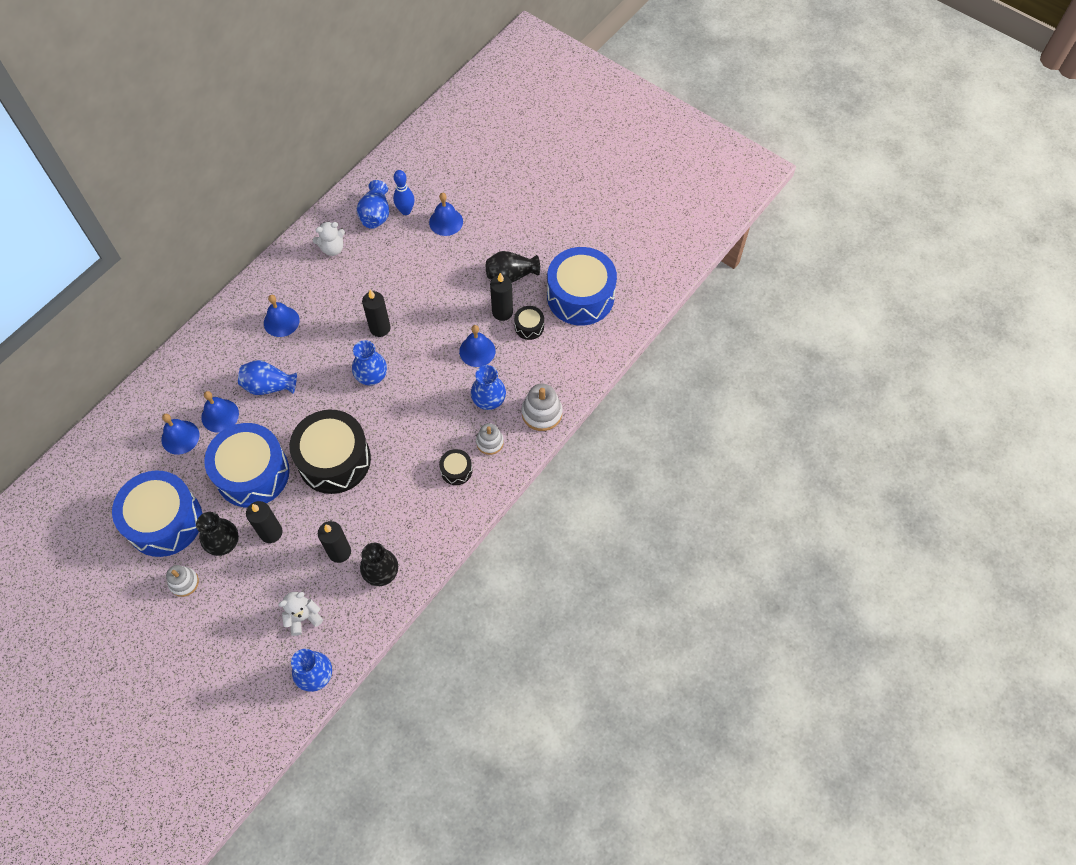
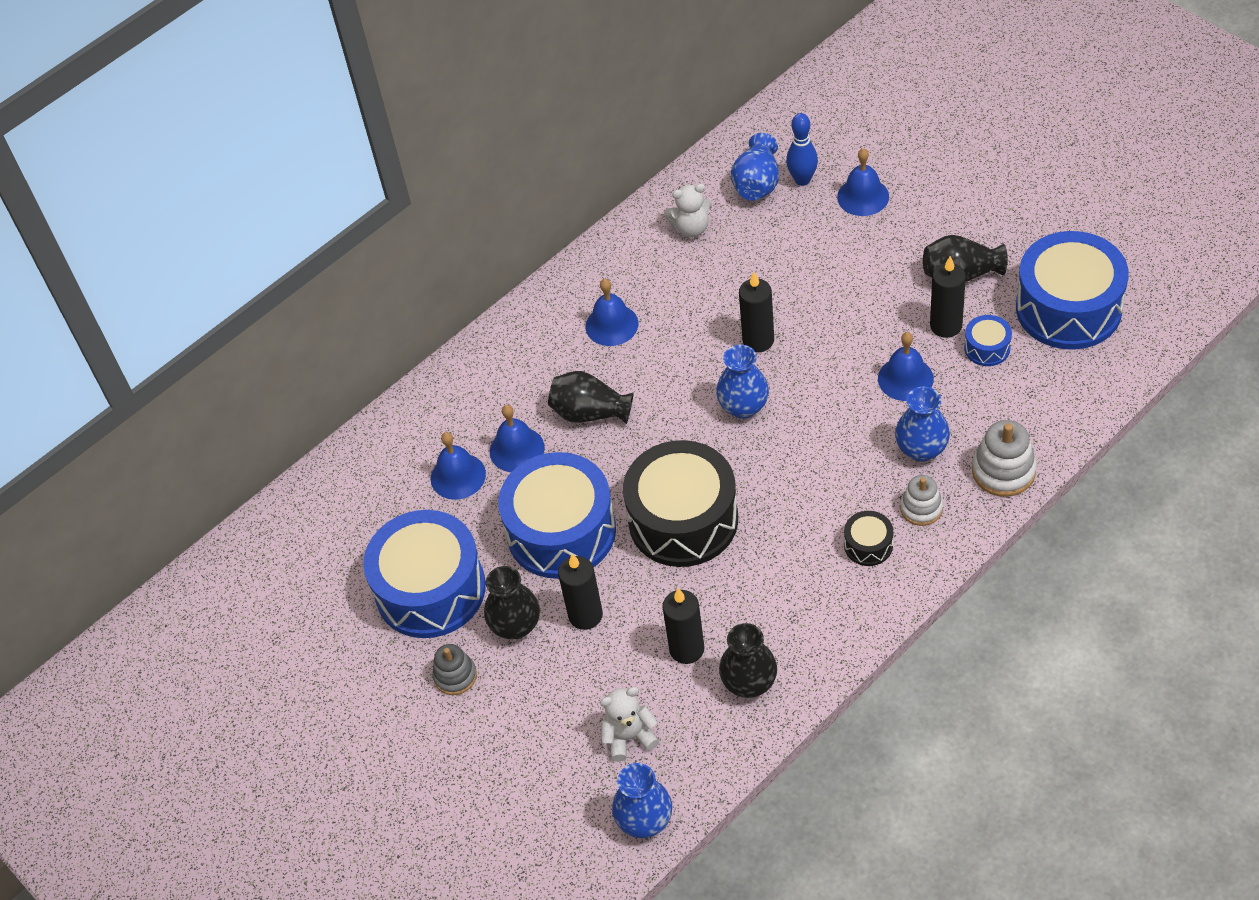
camera: 15 degrees right, 10 degrees down
white stacking toy [166,565,199,597] -> grey stacking toy [432,644,477,695]
blue vase [238,360,297,395] -> black vase [548,371,634,424]
black drum [514,306,544,340] -> blue drum [964,315,1012,366]

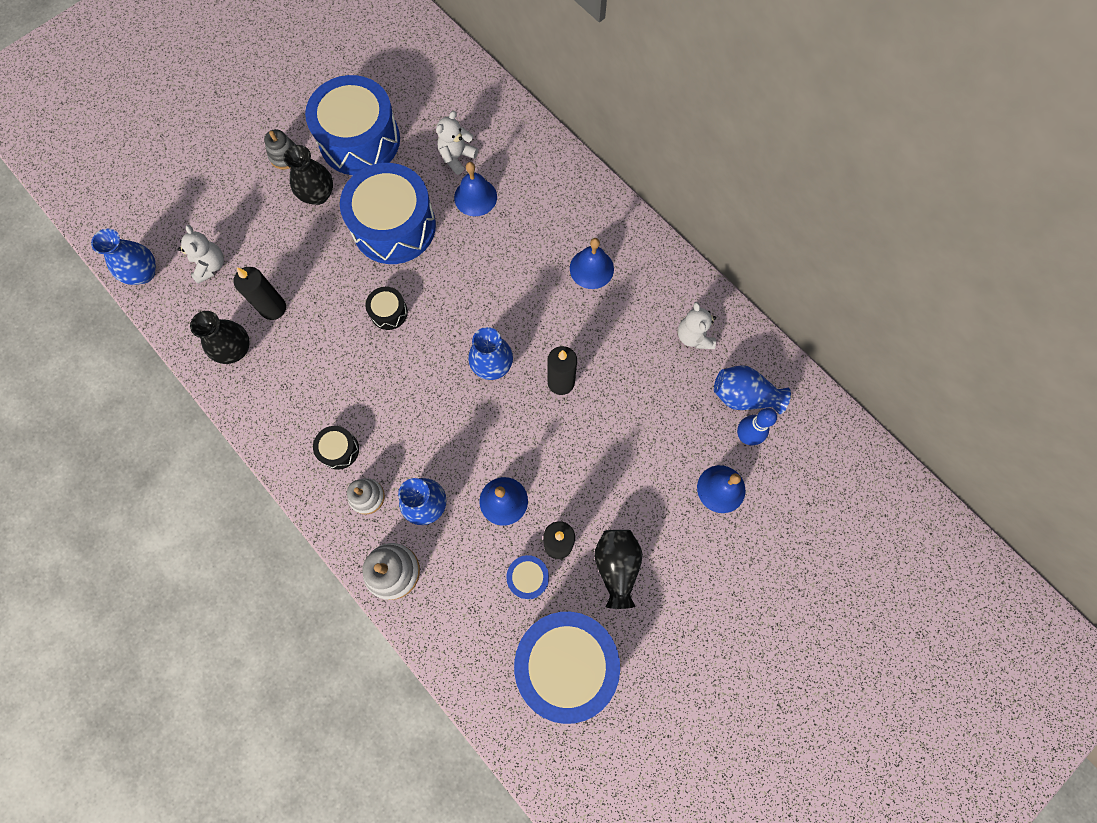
camera: 85 degrees right, 20 degrees up
blue bell [431,432,486,500] -> white teddy bear [436,111,478,175]
black vase [548,371,634,424] -> none
black candle [558,554,603,630] -> none
black drum [623,440,738,567] -> black drum [365,287,408,330], size x0.43

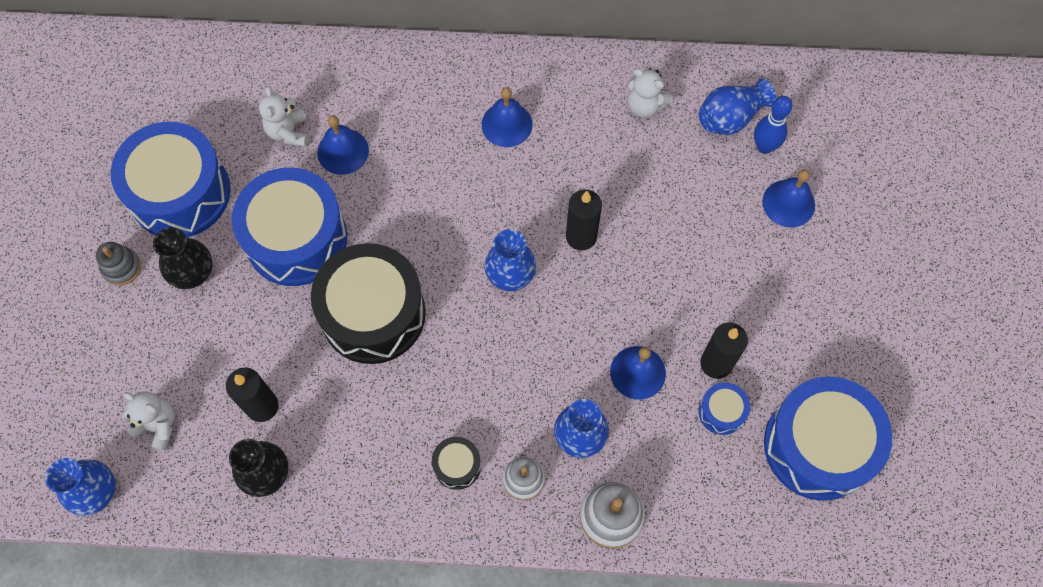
camera: 45 degrees left, 5 degrees down
black drum [365,287,408,330] -> black drum [311,243,426,364], size x2.32
black vase [594,530,643,609] -> none

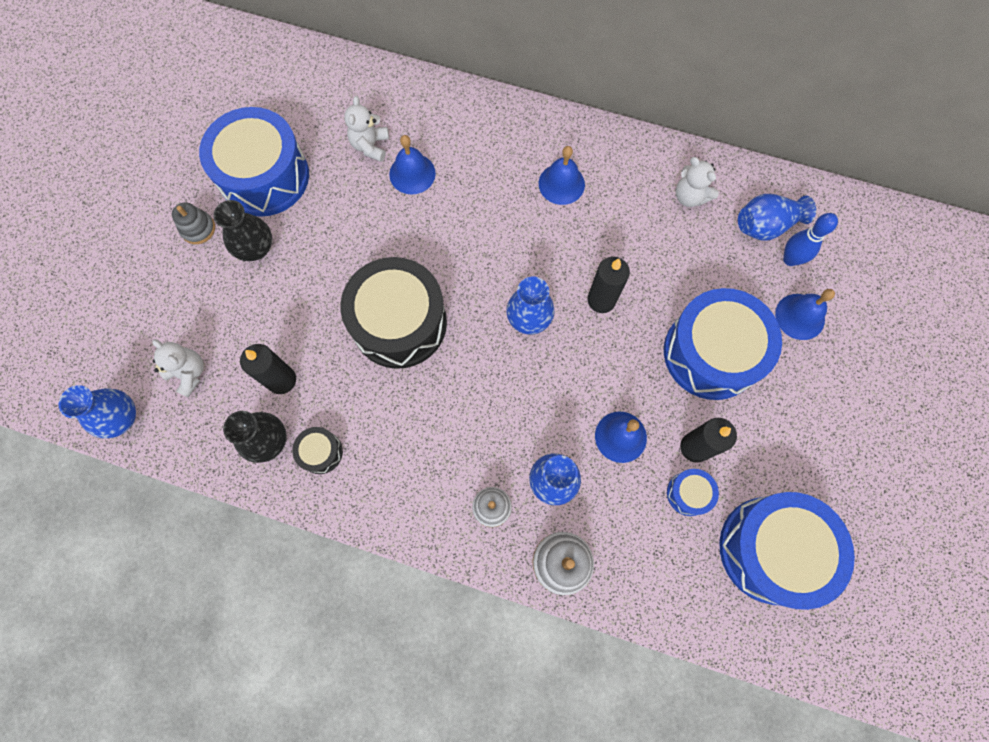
camera: 15 degrees right, 5 degrees up
blue drum [232,168,347,286] -> blue drum moved to [664,288,782,400]
black drum [432,437,481,490] -> black drum moved to [292,427,343,474]

